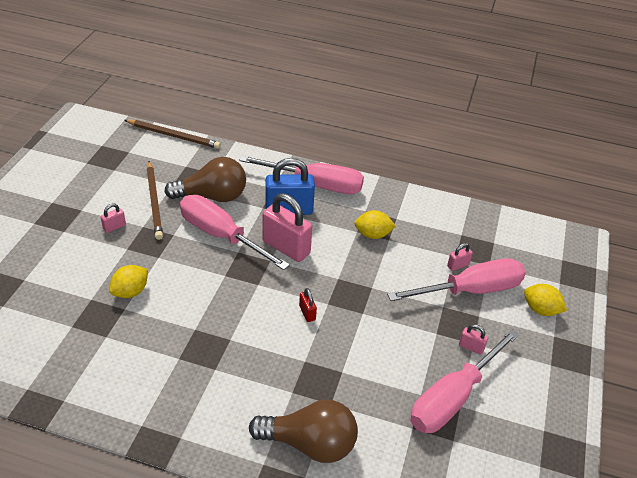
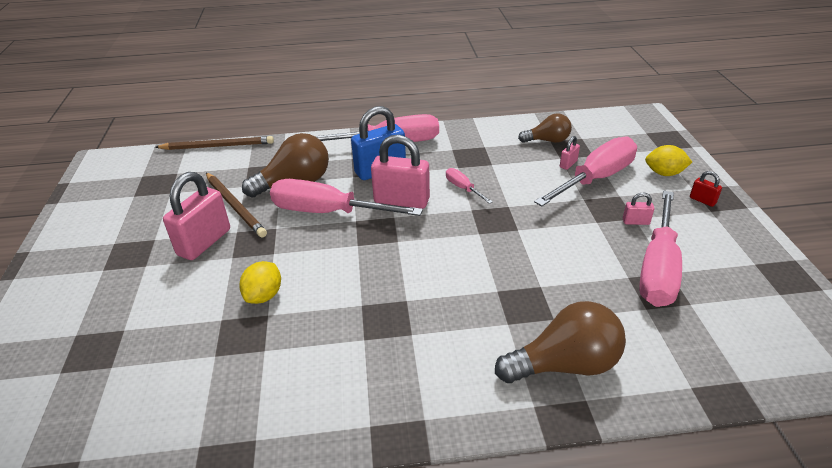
camera: 20 degrees left, 5 degrees down
pink padlock [101,203,126,233] -> pink padlock [163,172,230,260], size x2.22
red padlock [299,288,317,322] -> red padlock moved to [690,171,722,207]
yellow lemon [354,210,396,239] -> none
none -> pink screwdriver [446,168,493,204]
none -> brown light bulb [518,113,572,143]

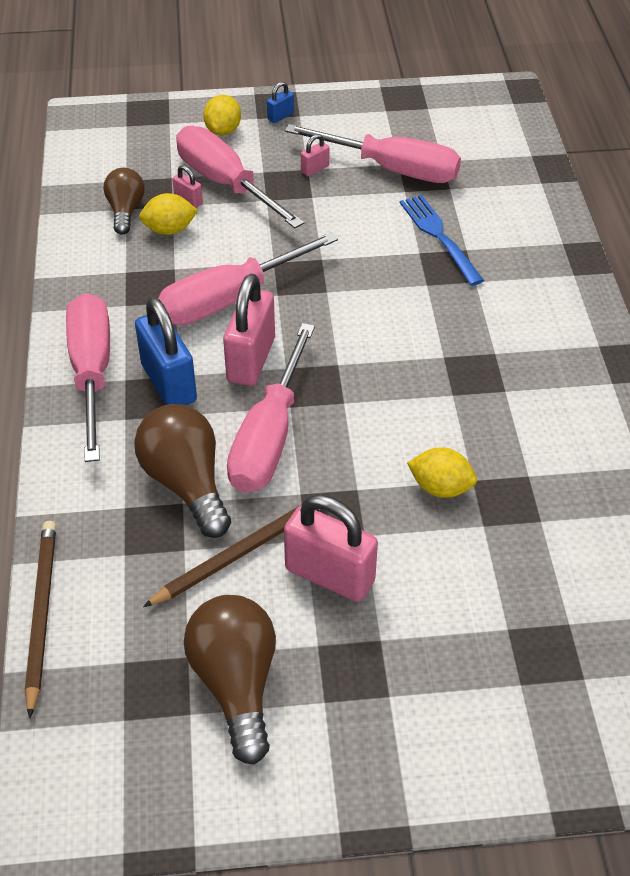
camera: 90 degrees left, 10 degrees up
pink screwdriver [446,168,493,204] -> pink screwdriver [158,232,338,325], size x2.21
brown light bulb [495,301,626,383] -> brown light bulb moved to [184,595,276,765]
pink padlock [623,192,655,225] -> pink padlock turned 45 degrees clockwise [301,134,329,176]
red padlock [690,171,722,207] -> blue padlock [267,82,294,123]
none -> yellow lemon [139,193,198,235]
none -> blue fork [400,195,484,286]

